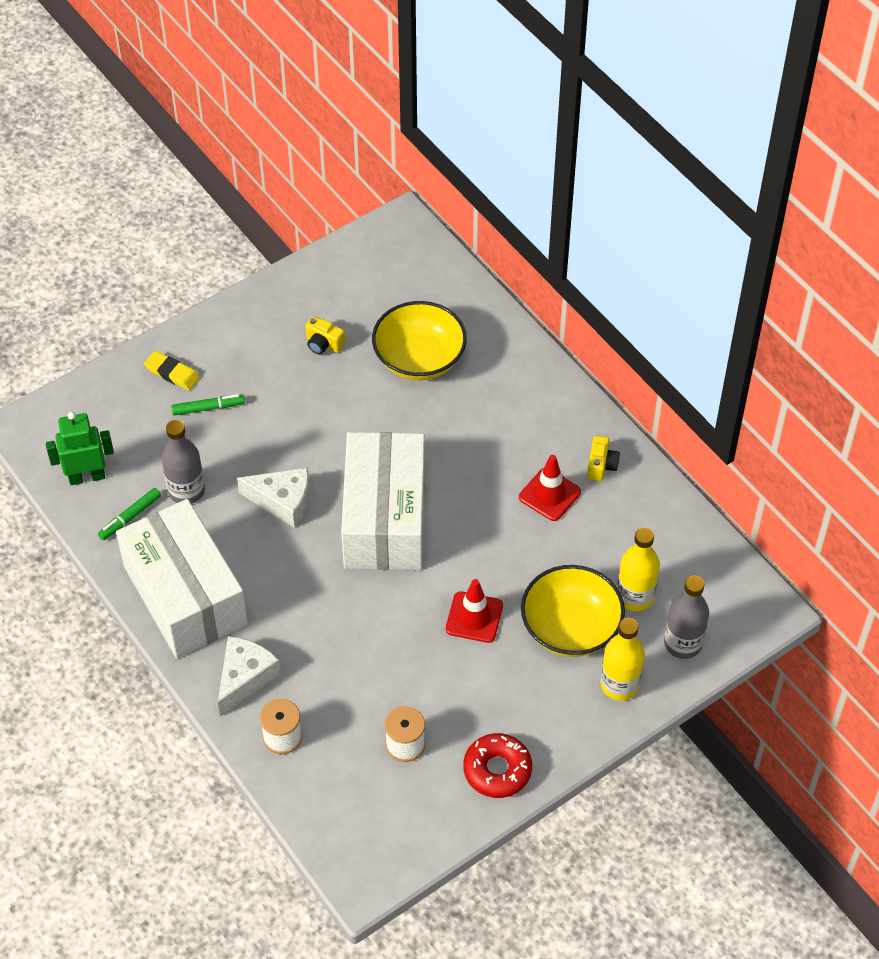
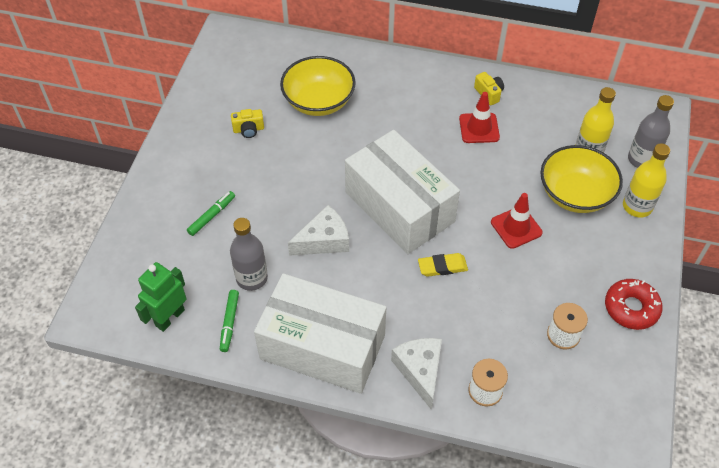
camera: 40 degrees left, 0 degrees up
yellow eraser [144,351,200,390] -> yellow eraser moved to [418,253,468,277]

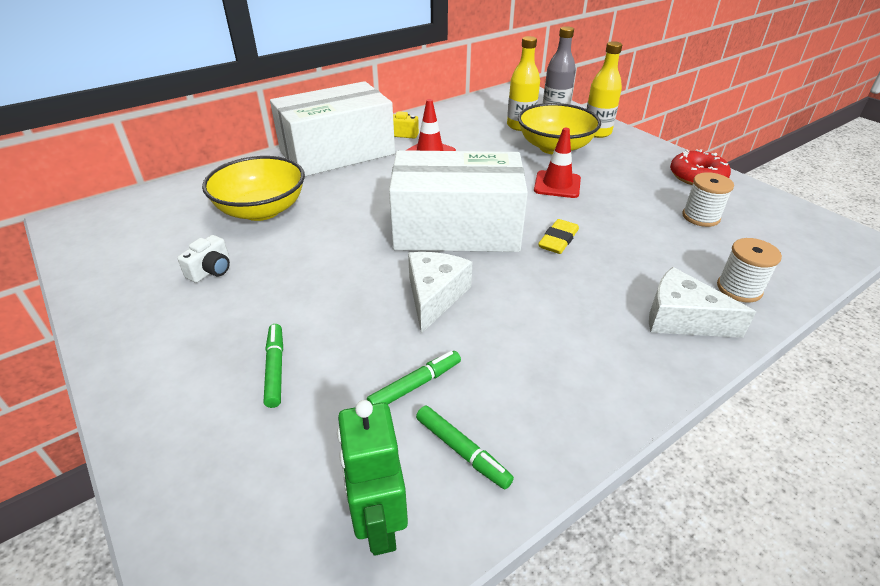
camera: 50 degrees left, 15 degrees down
grey bottle [230,218,268,291] -> green marker [367,351,461,404]
yellow camera [231,109,264,138] -> white camera [177,235,230,283]
white box [254,273,386,394] -> white box moved to [270,81,395,176]

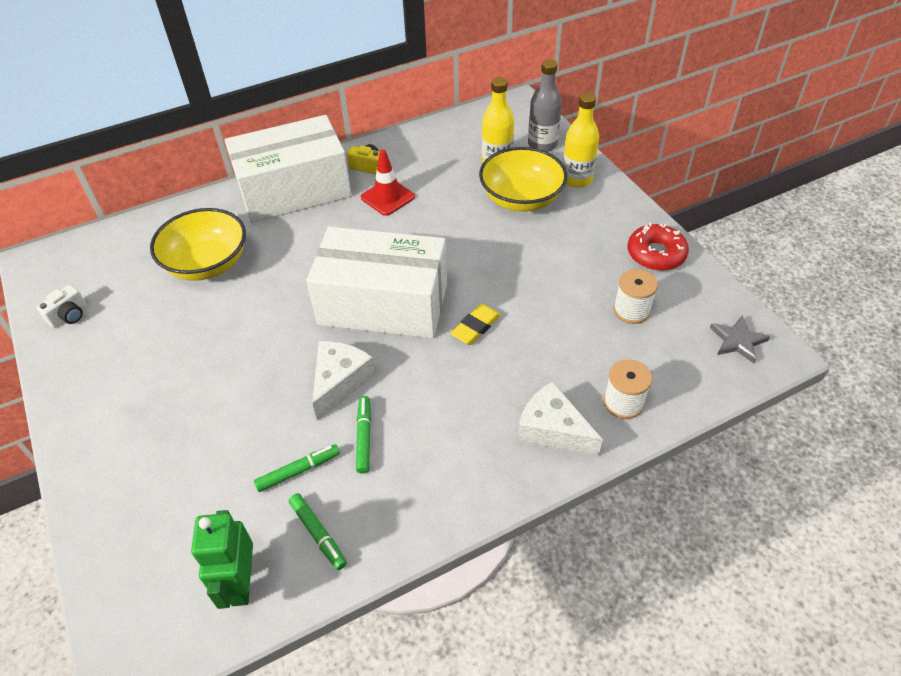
camera: 10 degrees right, 10 degrees up
white camera [177,235,230,283] -> white camera moved to [36,284,87,328]
green marker [264,324,283,408] -> green marker moved to [356,396,371,474]
red traffic cone [534,128,581,198] -> none
none -> grey star [710,315,770,363]

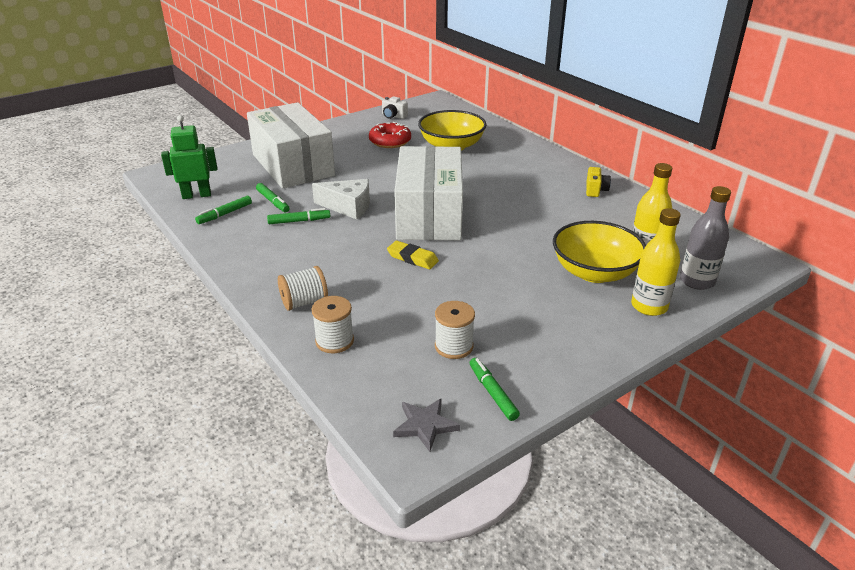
camera: 80 degrees right, 15 degrees down
white box [225,115,352,223] -> white box moved to [247,102,335,188]
red traffic cone [361,149,415,216] -> none
white cheese [517,381,603,456] -> white spool [278,266,328,311]
red donut [628,223,689,271] -> red donut moved to [369,122,411,148]
none -> green marker [470,358,520,421]

